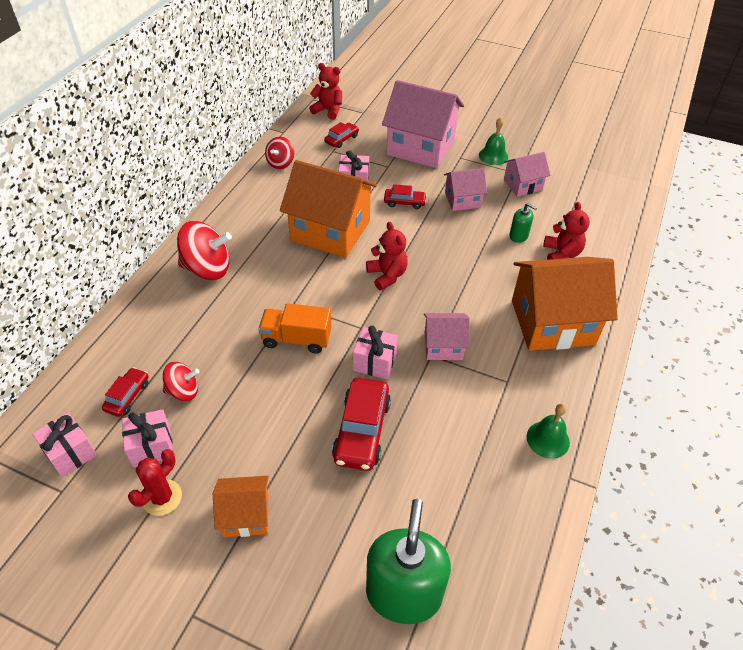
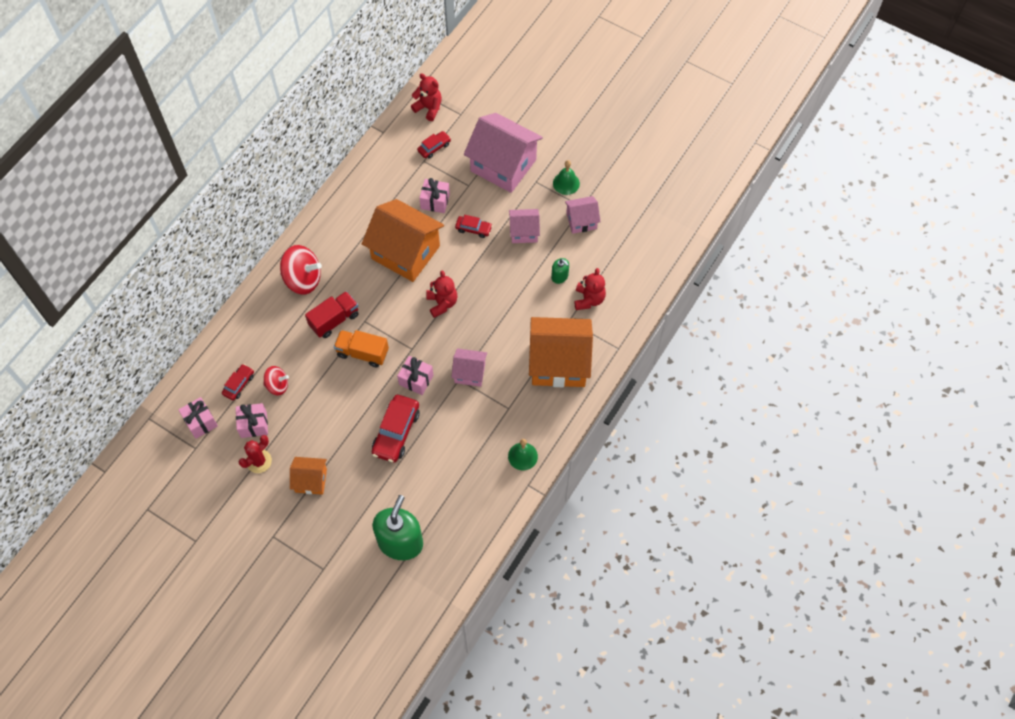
camera: 10 degrees right, 15 degrees up
red spinning top [265,137,294,169] -> none
none -> red truck [305,291,359,338]

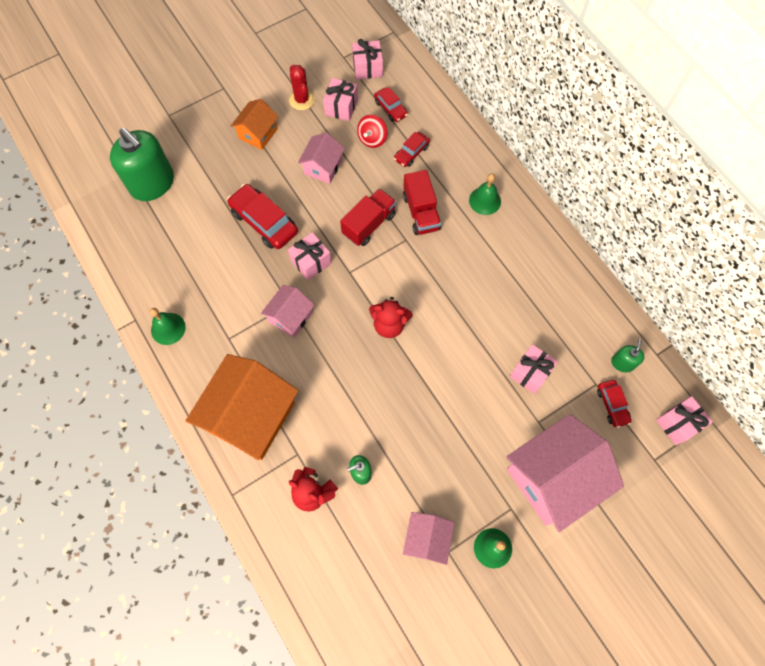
camera: 115 degrees right, 5 degrees up
red spinning top [280,245,322,295] -> green bell [469,174,501,215]
orange truck [334,330,389,367] -> red truck [340,188,396,246]
orange house [362,199,444,282] -> none
red teddy bear [411,74,442,121] -> pink gift [656,396,713,445]
red car [455,215,493,238] -> red car moved to [394,132,430,167]
pink house [509,209,540,243] -> pink house moved to [298,132,345,184]
none -> green soap dispenser [611,339,644,372]

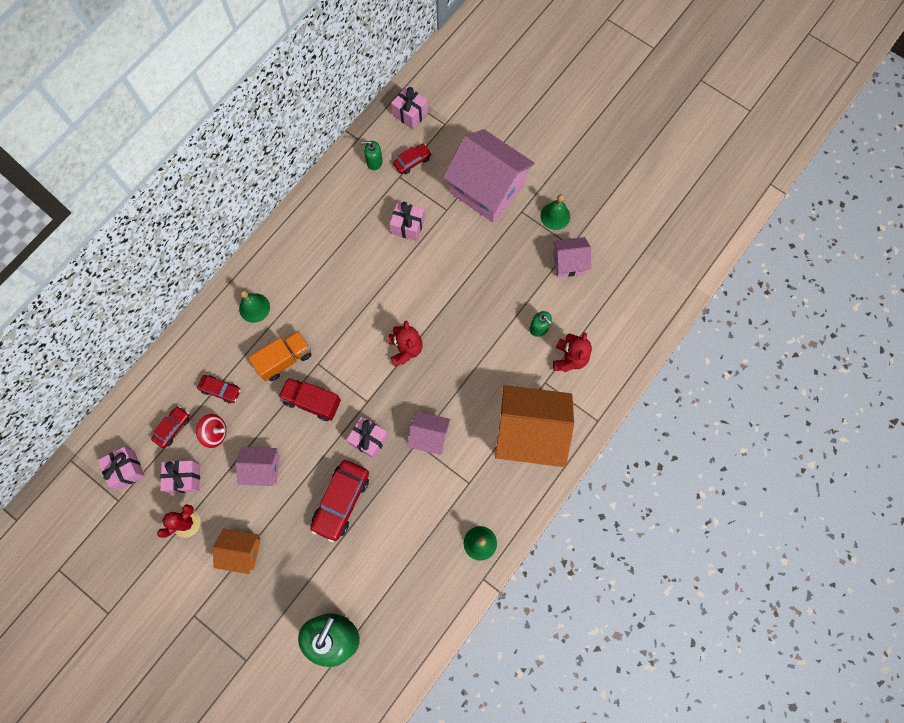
camera: 110 degrees left, 5 degrees up
red truck [403,170,441,235] -> orange truck [248,331,311,381]

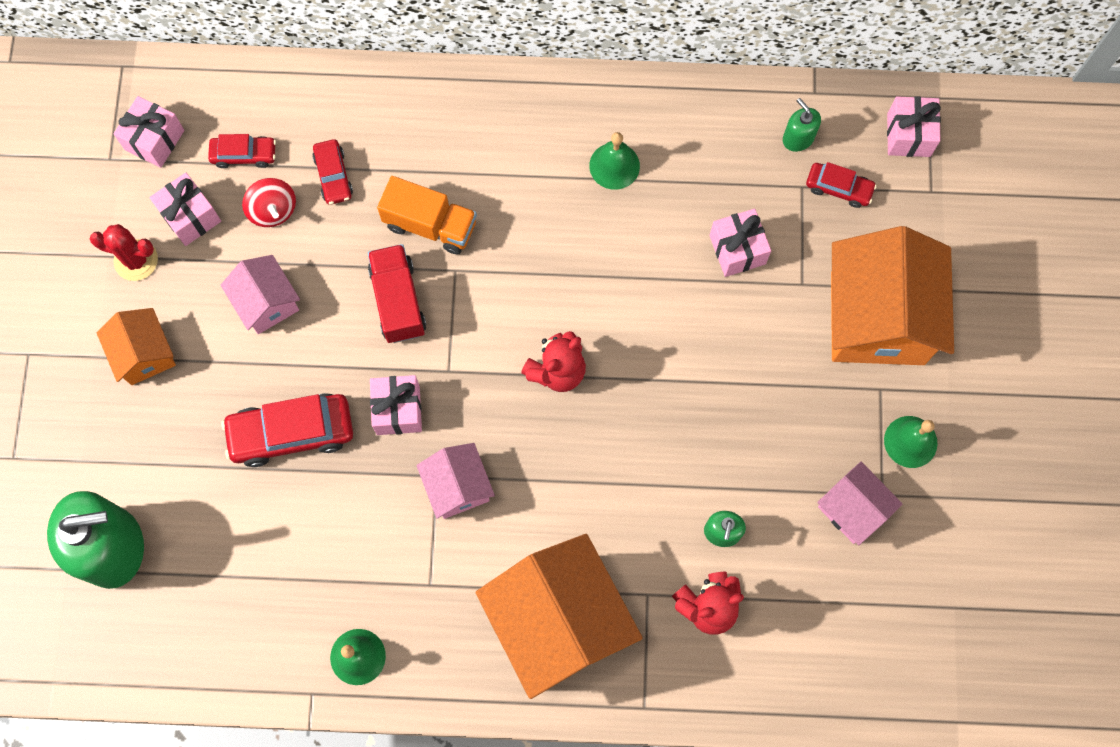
camera: 55 degrees right, 0 degrees up
green bell [239,290,270,323] -> green bell moved to [589,132,640,190]
pink house [443,129,535,223] -> orange house [831,226,954,365]

